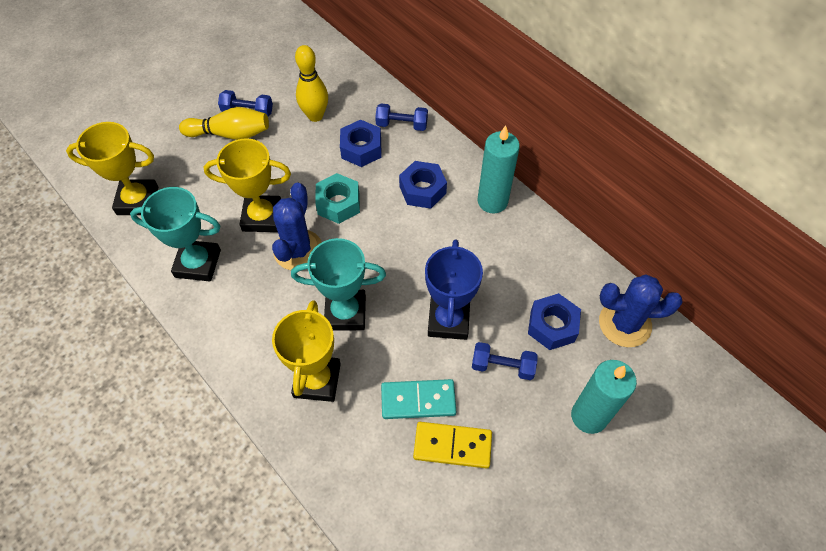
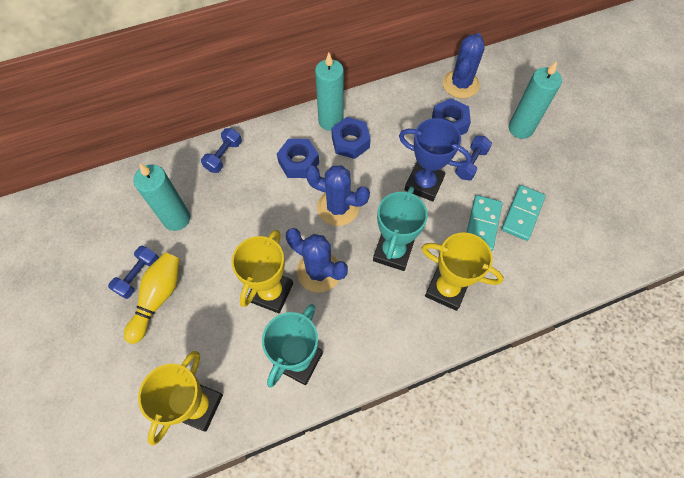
camera: 70 degrees left, 5 degrees up
yellow bowling pin [295,45,328,122] -> turquoise candle [133,164,190,231]
turquoise nut [315,173,360,224] -> none
blue nut [340,120,381,167] -> blue nut moved to [331,117,371,159]
yellow domino [413,422,492,469] -> turquoise domino [501,185,546,241]
none -> blue cactus [305,165,370,226]

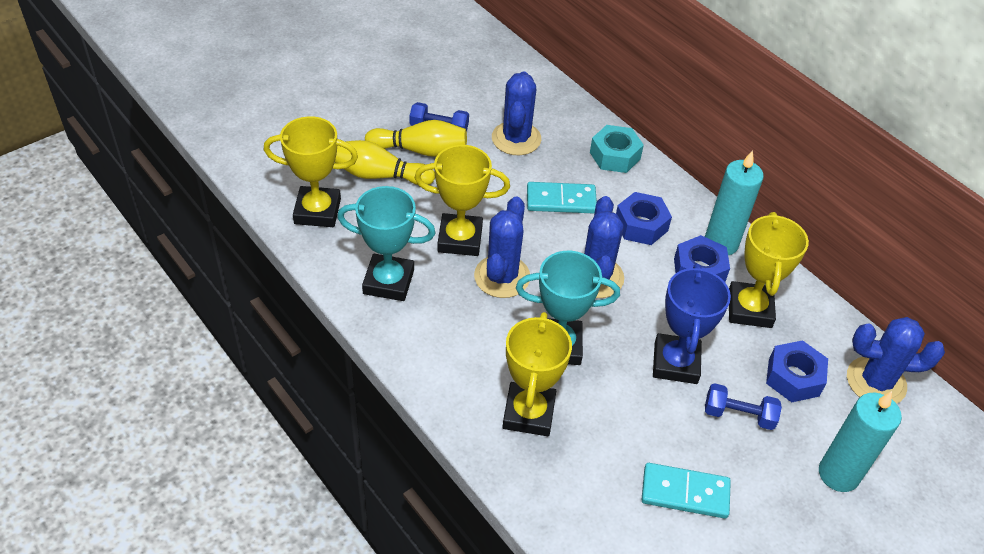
camera: 70 degrees right, 15 degrees down
turquoise candle [133,164,190,231] -> blue cactus [492,71,541,155]
blue dumbbell [201,128,242,173] -> turquoise nut [590,125,644,173]
turquoise domino [467,195,502,251] -> turquoise domino moved to [527,182,597,214]
none -> yellow bowling pin [335,140,435,185]
none -> yellow trophy [729,212,809,328]

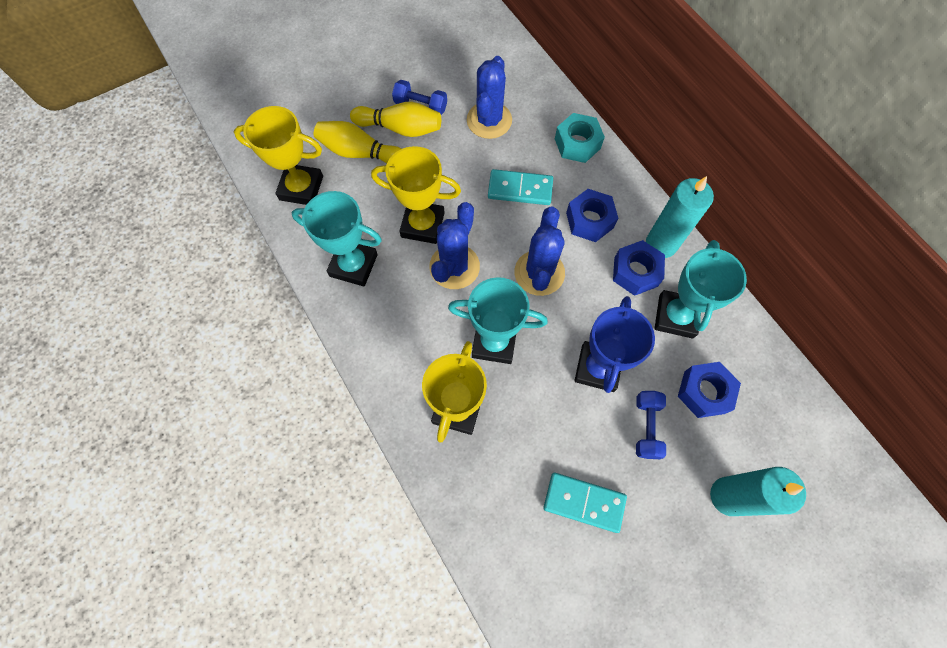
camera: 10 degrees right, 20 degrees up
blue dumbbell [705,383,782,430] -> blue dumbbell turned 75 degrees clockwise [636,391,666,459]
yellow trophy [729,212,809,328] -> turquoise trophy [655,240,747,339]
blue cactus [847,317,945,404] -> none

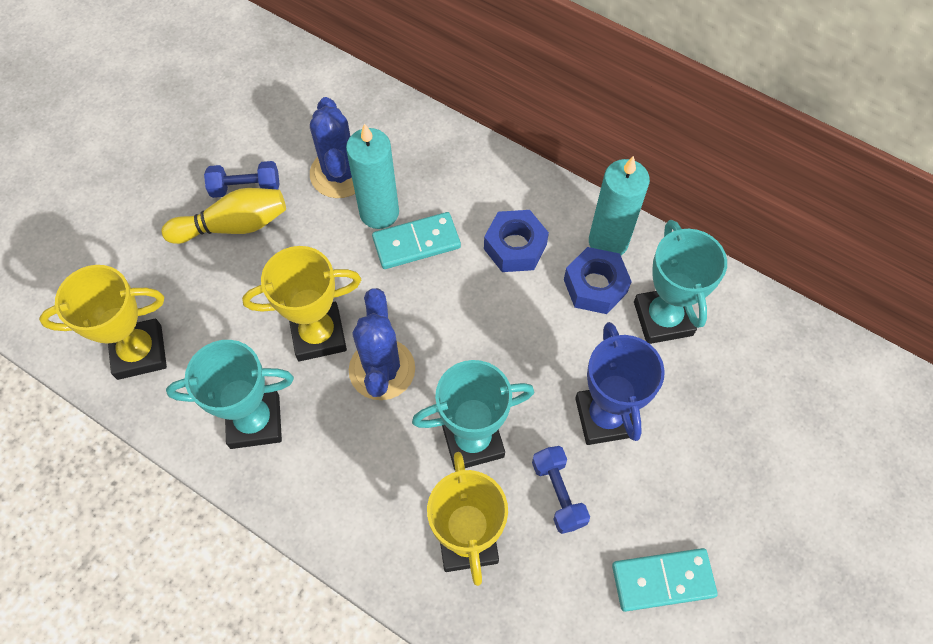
camera: 25 degrees left, 5 degrees down
yellow bowling pin [314,121,401,163] -> none
blue cactus [514,207,565,296] -> none
turquoise nut [555,113,605,163] -> none
blue dumbbell [636,391,666,459] -> blue dumbbell moved to [532,446,590,534]
blue nut [678,362,741,418] -> none
turquoise candle [710,467,806,516] -> turquoise candle moved to [346,123,399,229]

